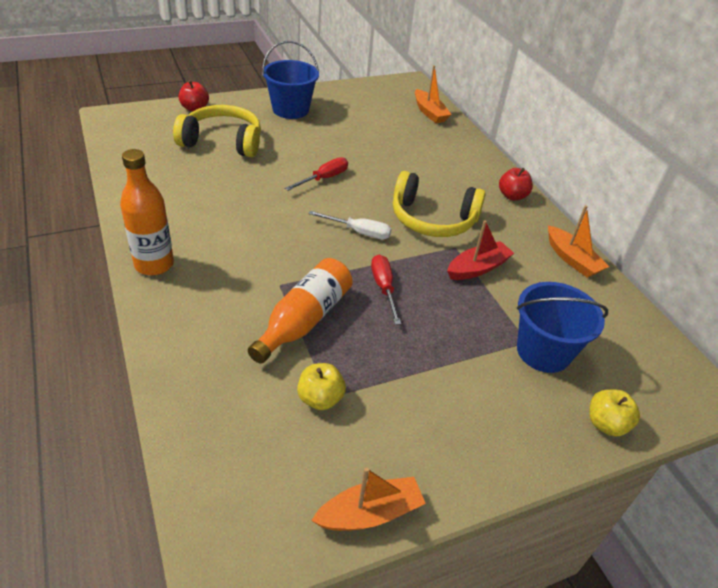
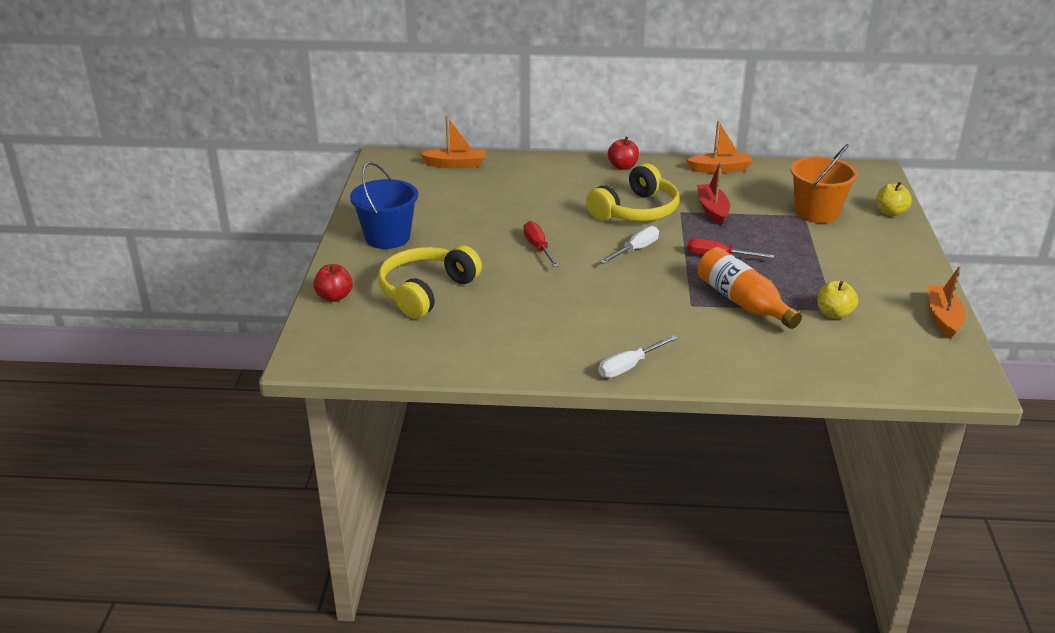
camera: 60 degrees left, 10 degrees down
orange bottle [120,149,174,275] -> white screwdriver [598,335,678,378]
blue bucket [517,282,608,373] -> orange bucket [790,144,858,223]

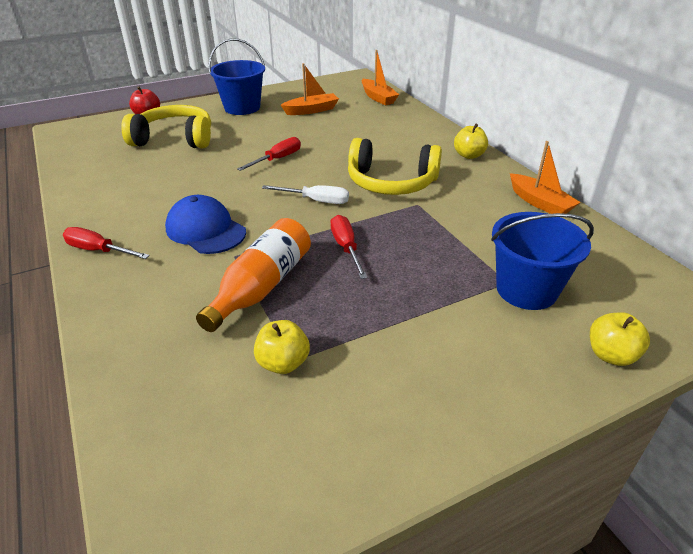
camera: 60 degrees right, 5 degrees up
white screwdriver [598,335,678,378] -> red screwdriver [63,227,150,259]
red apple [608,137,639,170] -> yellow apple [454,124,488,159]
red boat [697,162,730,225] -> none
orange bucket [790,144,858,223] -> blue bucket [491,212,594,310]
orange boat [928,266,965,339] -> orange boat moved to [281,63,339,115]
none -> blue cap [165,195,246,254]

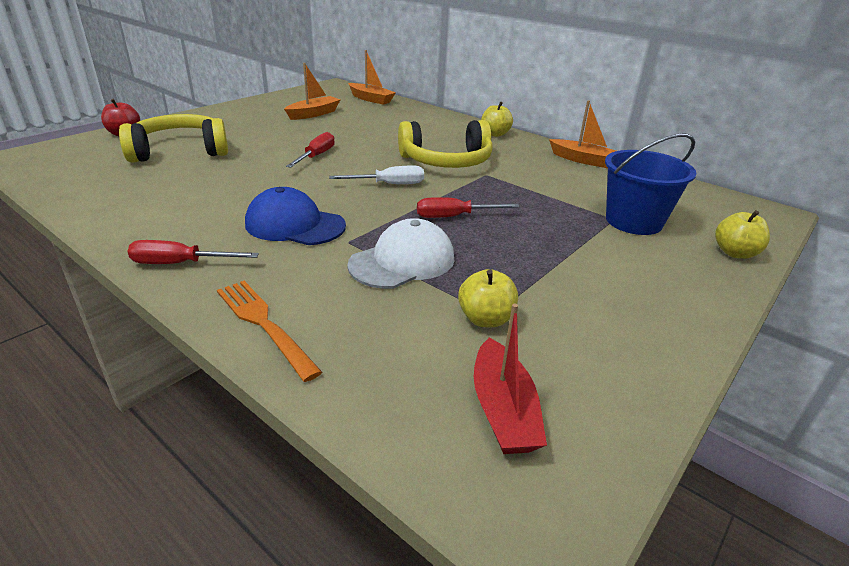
camera: 25 degrees left, 5 degrees down
orange bottle [196,218,311,332] -> white cap [347,218,454,289]
blue bucket [208,38,265,115] -> none
red screwdriver [331,215,368,279] -> red screwdriver turned 60 degrees counterclockwise [417,197,520,218]
none -> orange fork [217,281,322,382]
none -> red boat [474,303,547,454]

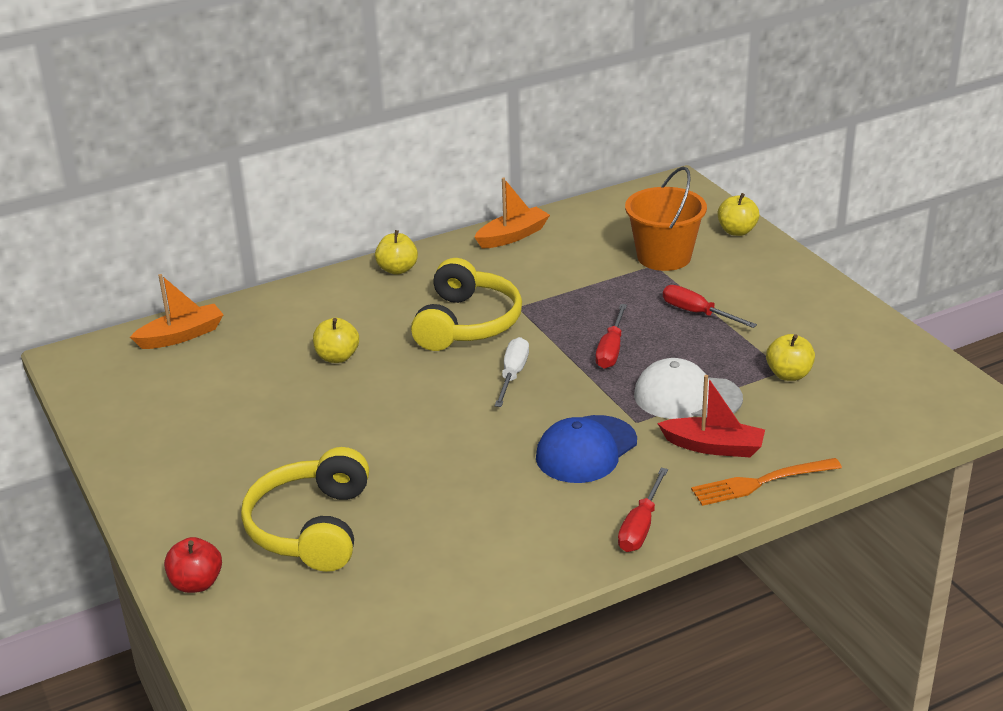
camera: 65 degrees left, 0 degrees up
orange boat [284,63,340,120] -> none
red screwdriver [286,132,335,168] -> red screwdriver moved to [663,285,757,328]
white cap [347,218,454,289] -> white cap turned 60 degrees counterclockwise [634,358,743,419]
red boat [474,303,547,454] -> red boat moved to [657,375,765,457]
blue bucket [605,133,696,235] -> orange bucket [625,167,707,271]
none -> yellow apple [313,318,359,363]

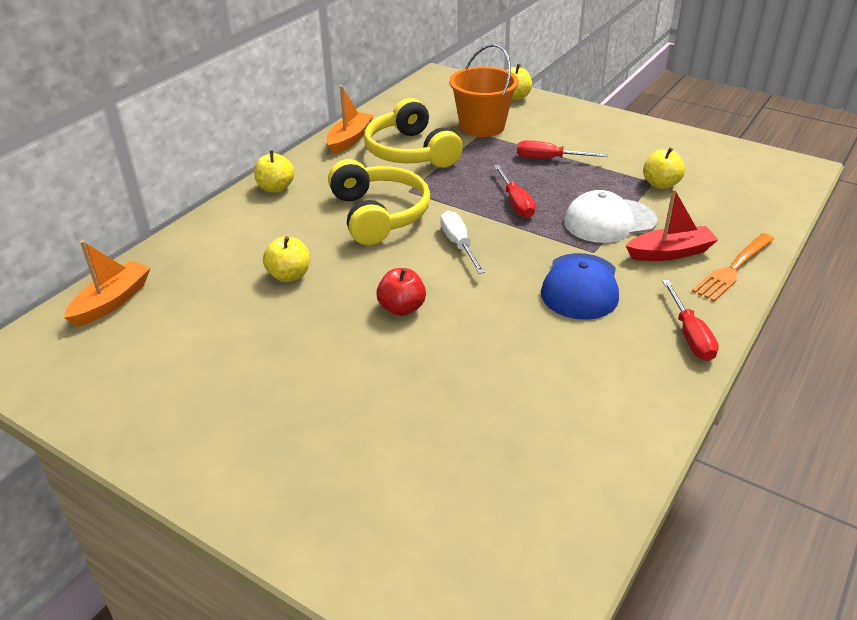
camera: 30 degrees left, 5 degrees up
red apple [164,537,222,593] -> red apple moved to [376,268,426,316]
yellow headphones [241,447,369,572] -> yellow headphones moved to [364,98,463,168]

